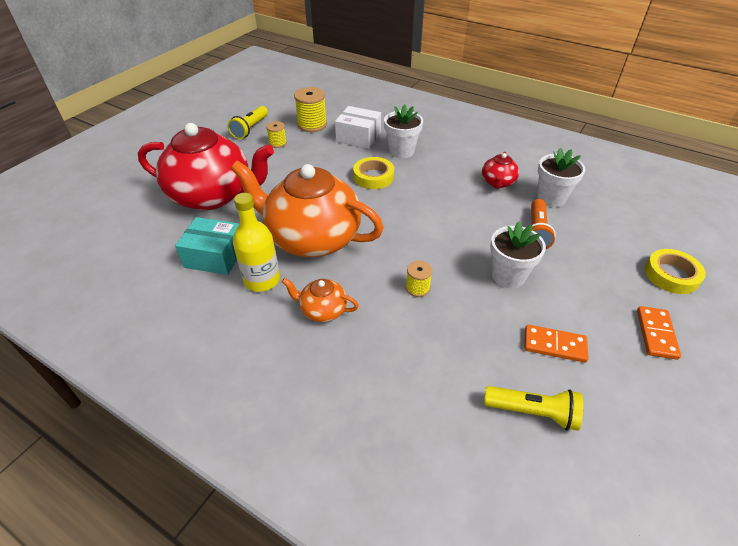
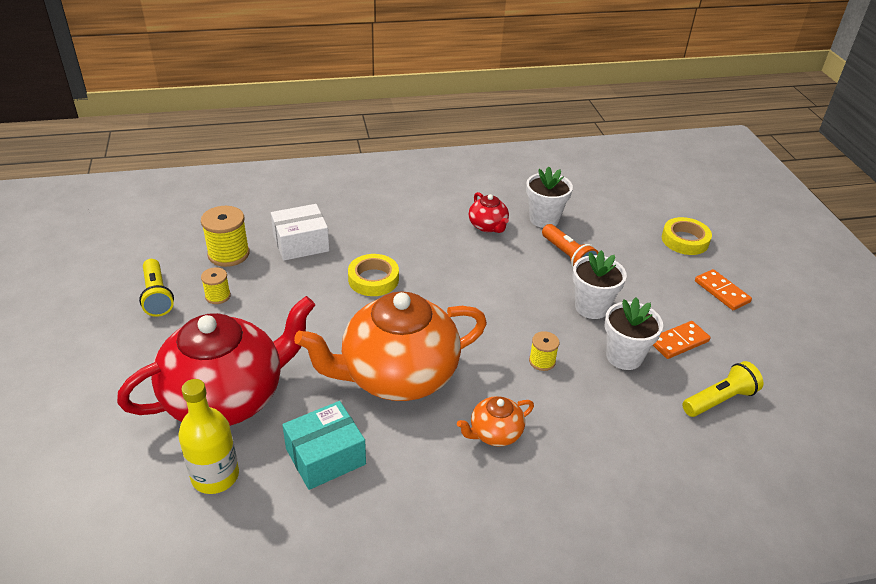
camera: 45 degrees left, 5 degrees down
yellow bottle [233,193,280,292] -> yellow bottle moved to [178,379,239,494]
white flower pot [384,104,423,158] -> white flower pot moved to [605,297,663,370]

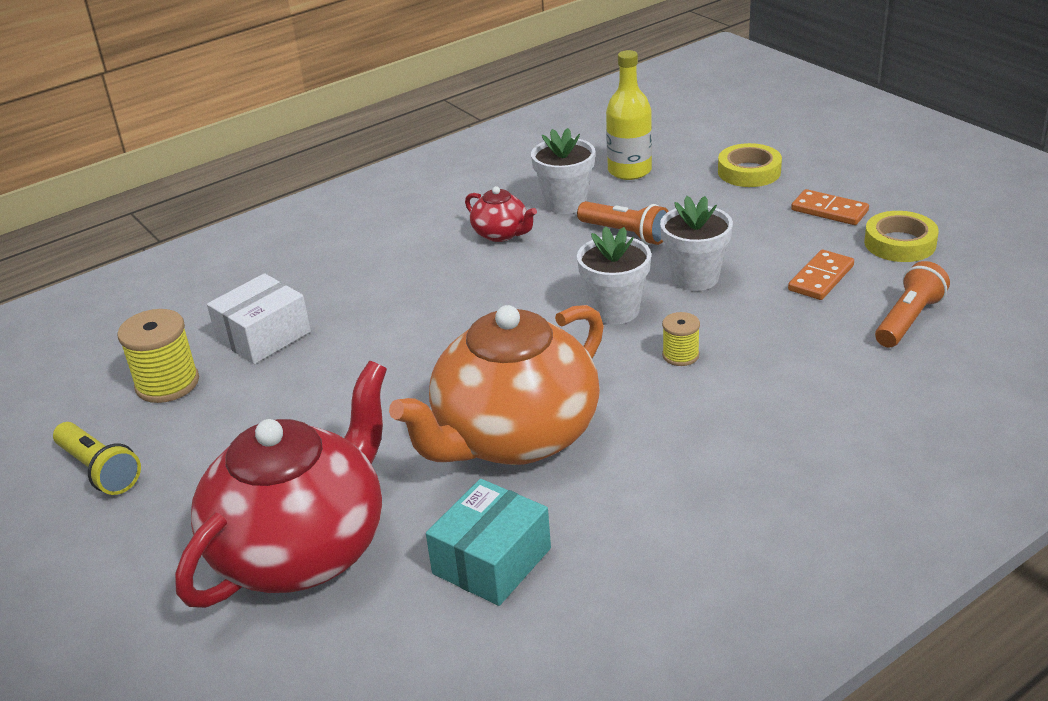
camera: 20 degrees left, 5 degrees down
yellow bottle [178,379,239,494] -> yellow bottle moved to [606,50,652,180]
yellow spool [201,267,231,304] -> none
yellow tape [348,254,399,296] -> yellow tape moved to [864,211,939,262]
orange teapot [457,396,534,447] -> none
white flower pot [605,297,663,370] -> white flower pot moved to [577,226,651,324]
yellow flashlight [682,361,763,417] -> orange flashlight [875,261,950,348]

